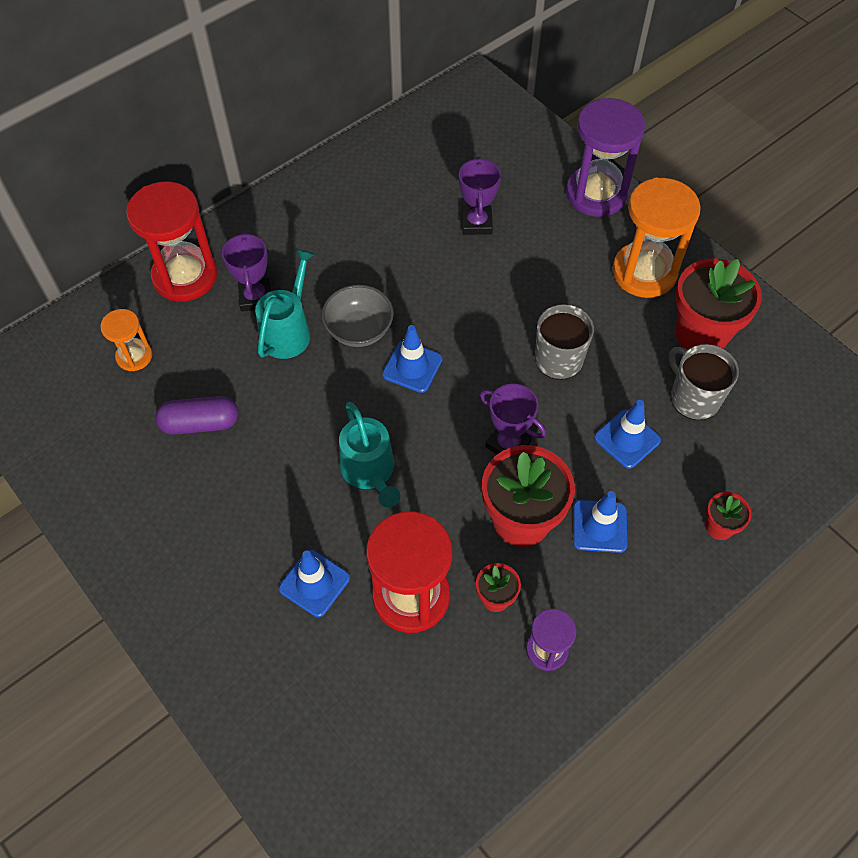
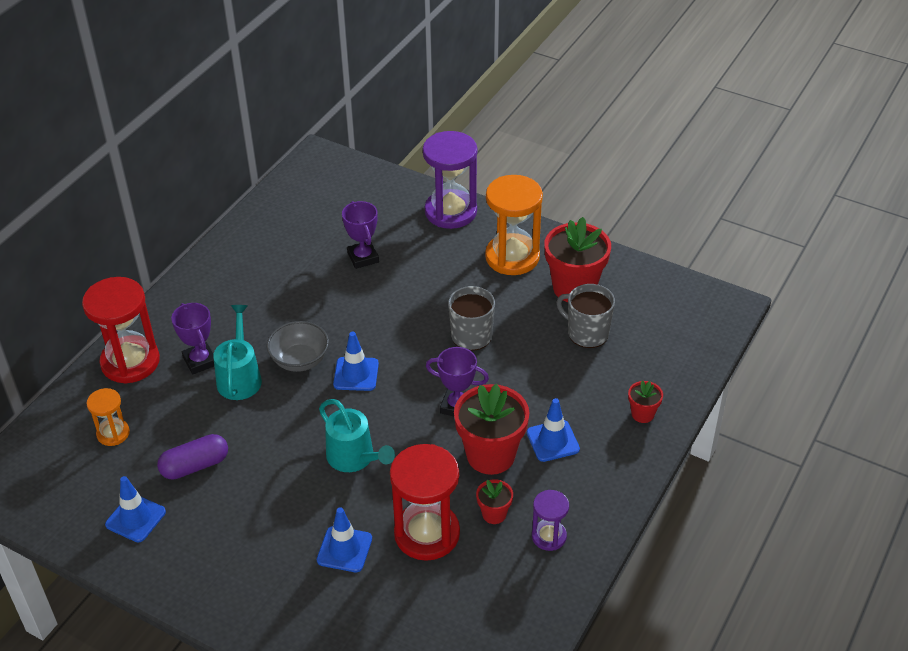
camera: 20 degrees left, 15 degrees down
blue traffic cone [594,400,661,469] -> blue traffic cone moved to [105,476,166,542]

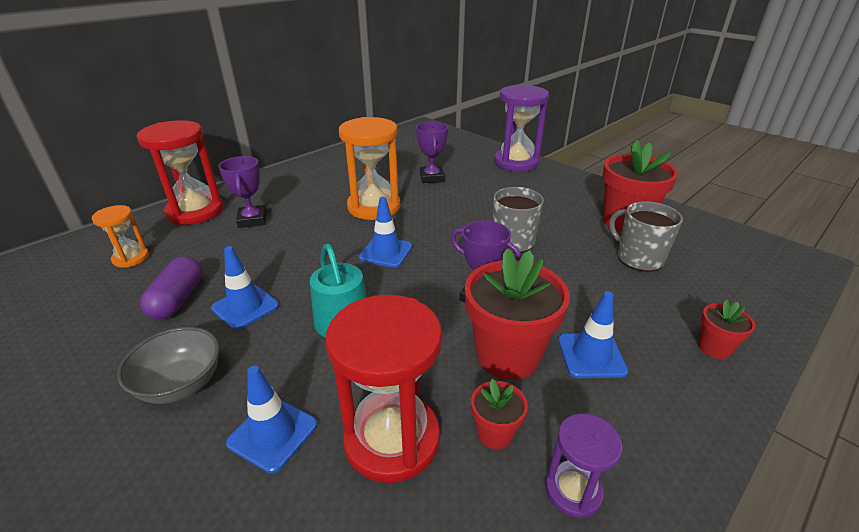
camera: 15 degrees right, 10 degrees down
blue traffic cone [105,476,166,542] -> blue traffic cone moved to [211,246,279,330]
purple capsule [157,434,228,480] -> purple capsule turned 75 degrees counterclockwise [140,256,202,320]
turquoise watering can [213,305,262,400] -> none
grey bowl [267,321,329,372] -> grey bowl moved to [117,327,220,404]
orange hourglass [485,175,543,275] -> orange hourglass moved to [339,117,401,220]

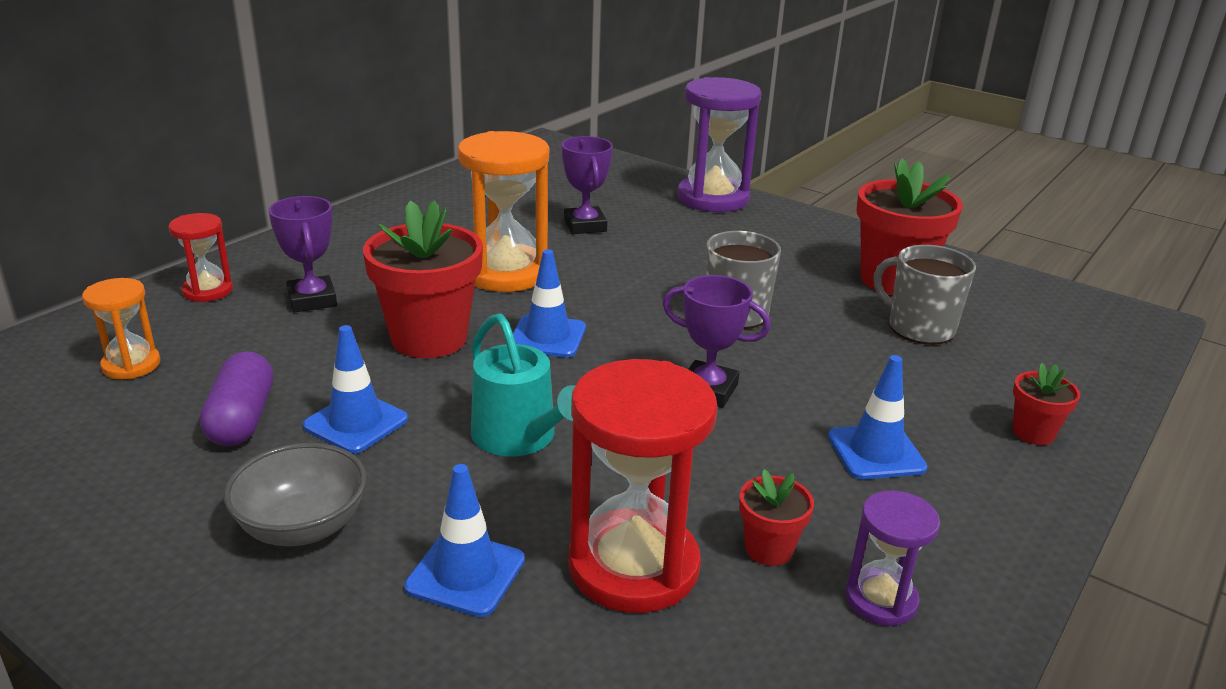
camera: 10 degrees left, 5 degrees down
red hourglass [137,120,223,225] -> red hourglass [168,213,233,302], size x0.53
red flower pot [465,248,570,380] -> red flower pot moved to [363,200,483,358]

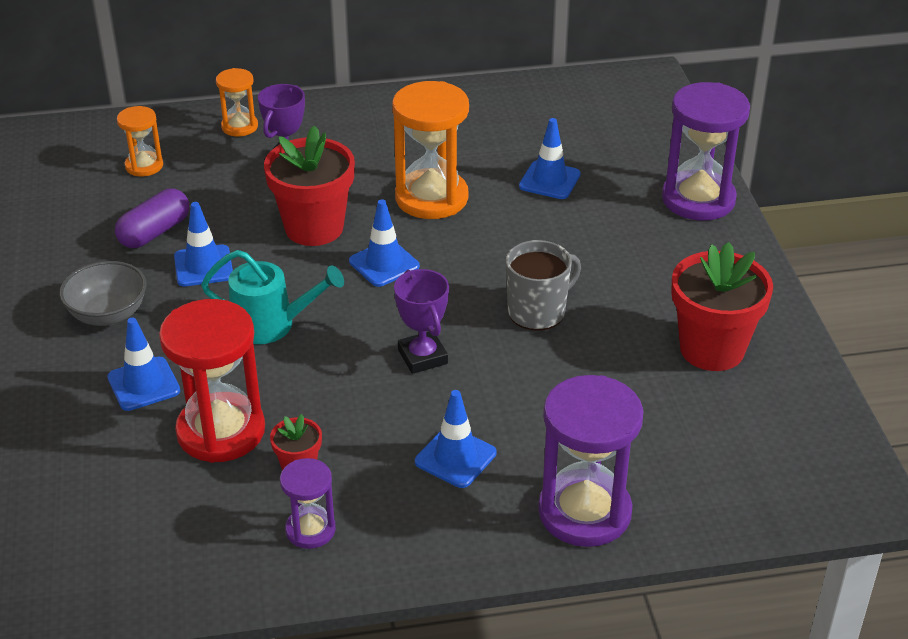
camera: 45 degrees right, 10 degrees up
red hourglass [168,213,233,302] -> orange hourglass [216,68,258,137]
turquoise watering can [471,313,576,456] -> turquoise watering can turned 90 degrees counterclockwise [201,250,344,344]
purple trophy [562,136,613,234] -> blue traffic cone [519,118,581,199]
grey mug [874,245,976,345] -> none
red flower pot [1012,363,1080,445] -> purple hourglass [538,375,643,547]

